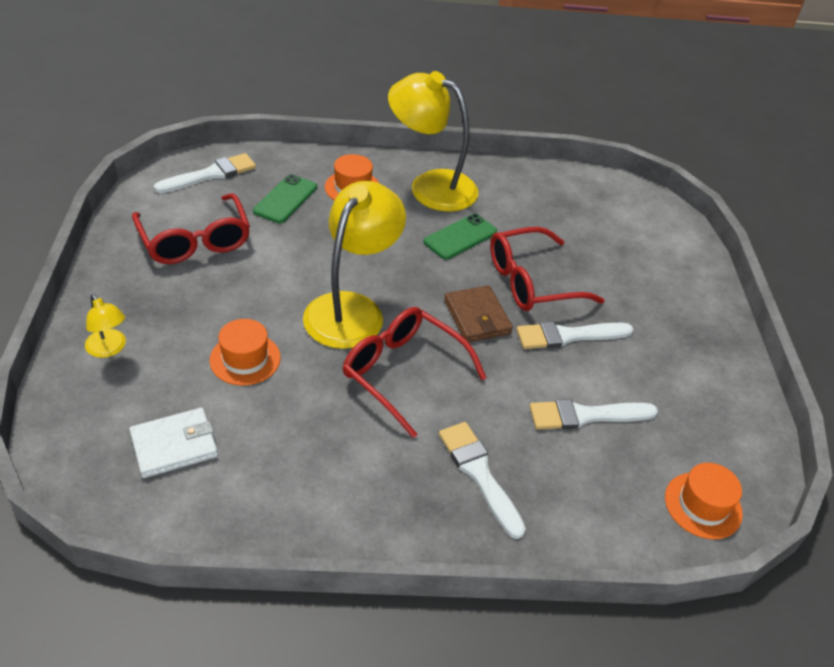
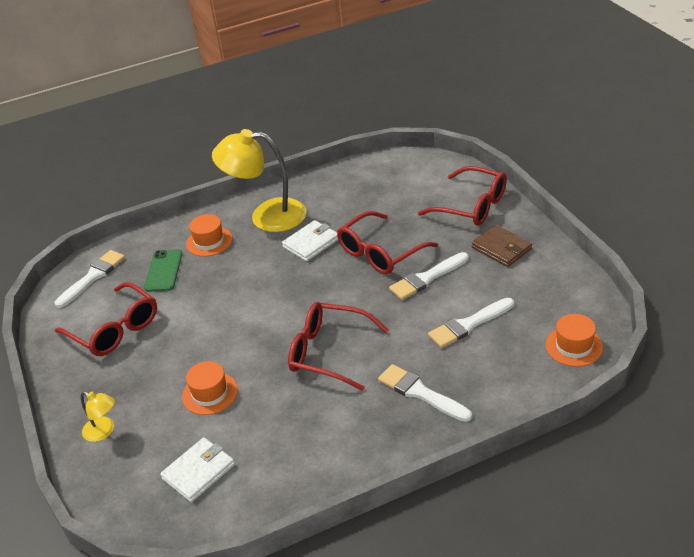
camera: 15 degrees left, 5 degrees down
yellow lamp [303,181,406,349] -> none
green phone [423,214,497,260] -> white wallet [282,220,338,261]
brown wallet [444,285,513,342] -> brown wallet moved to [471,225,532,267]
none -> red glasses [418,166,507,226]

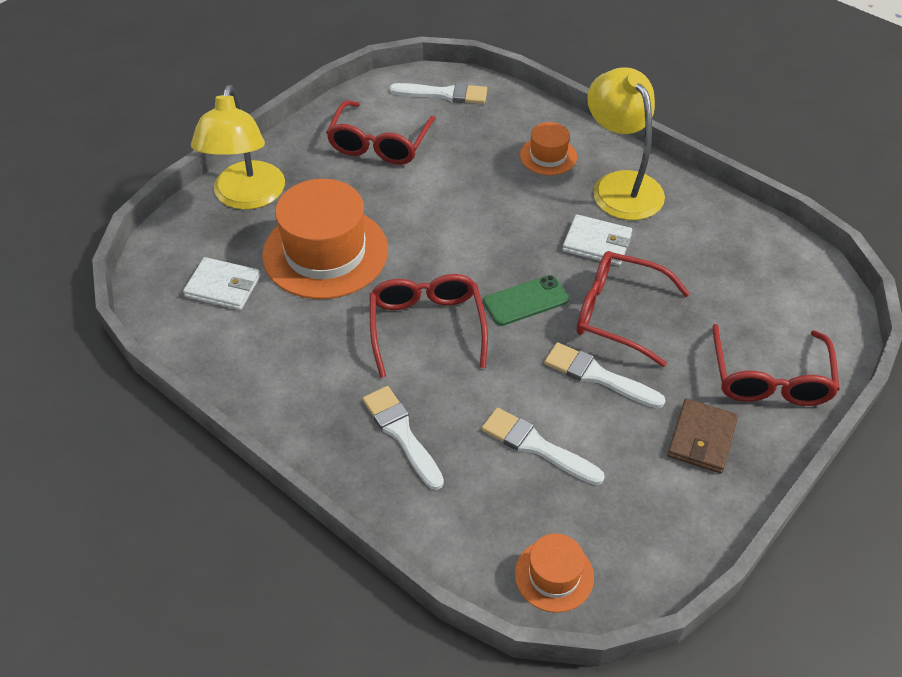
camera: 60 degrees right, 10 degrees up
yellow lamp [81,391,115,442] -> yellow lamp [191,85,285,210], size x2.15
green phone [144,249,182,292] -> green phone moved to [483,275,569,326]
orange hat [182,361,238,415] -> orange hat [262,179,388,299], size x2.02
white brush [378,364,472,422] -> white brush turned 45 degrees counterclockwise [363,386,444,490]

